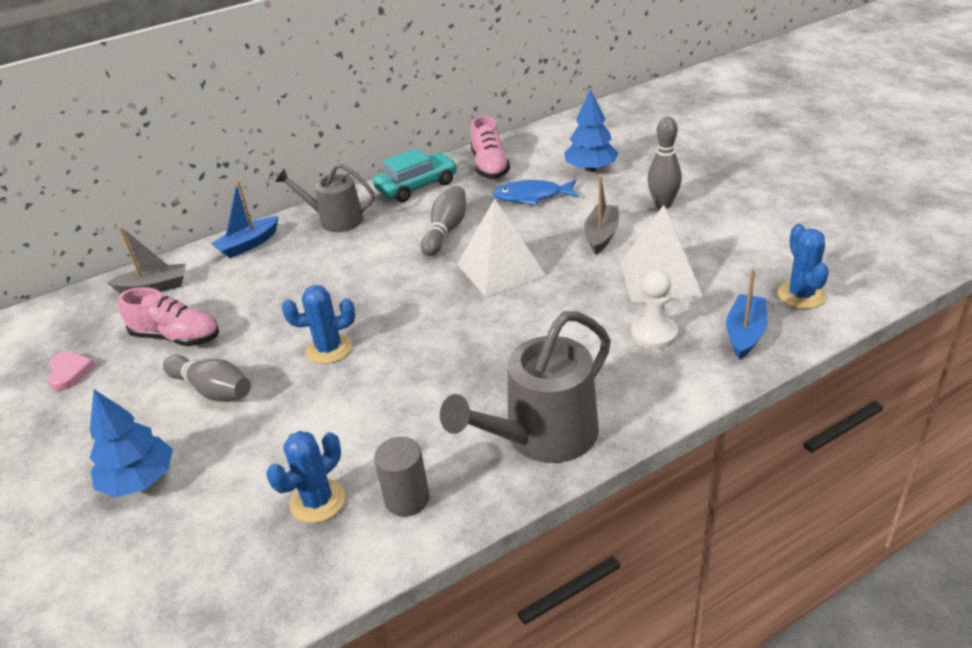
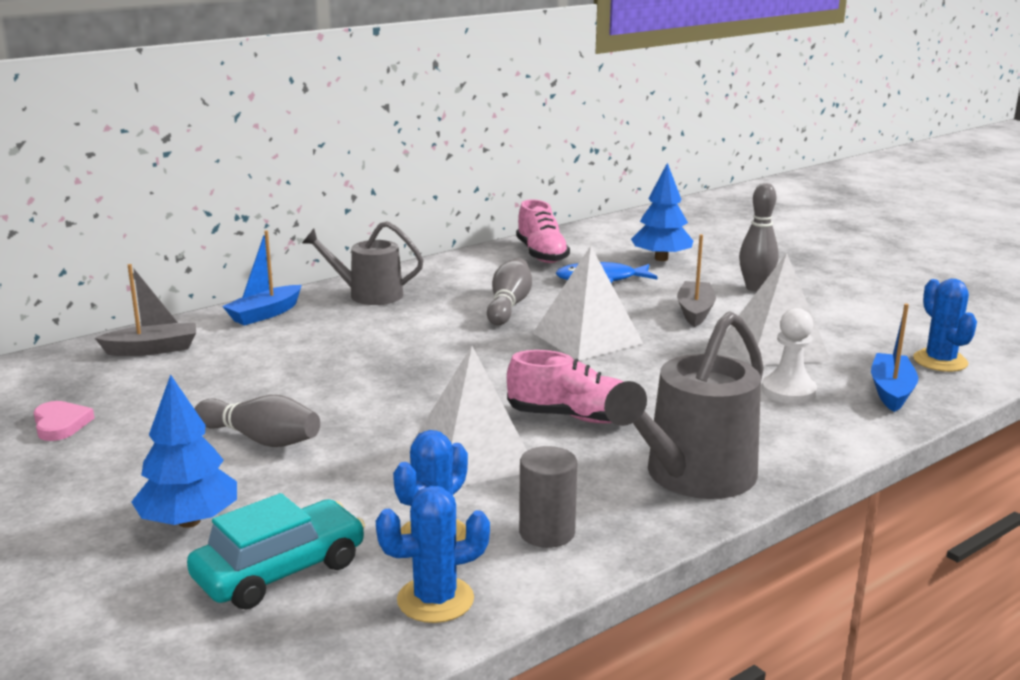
camera: 10 degrees left, 15 degrees down
pink shoe [118,287,219,346] -> pink shoe moved to [507,350,623,423]
blue cactus [282,285,355,364] -> blue cactus moved to [376,486,490,623]
turquoise car [373,148,457,202] -> turquoise car moved to [187,493,365,610]
none -> white pyramid [412,346,527,486]

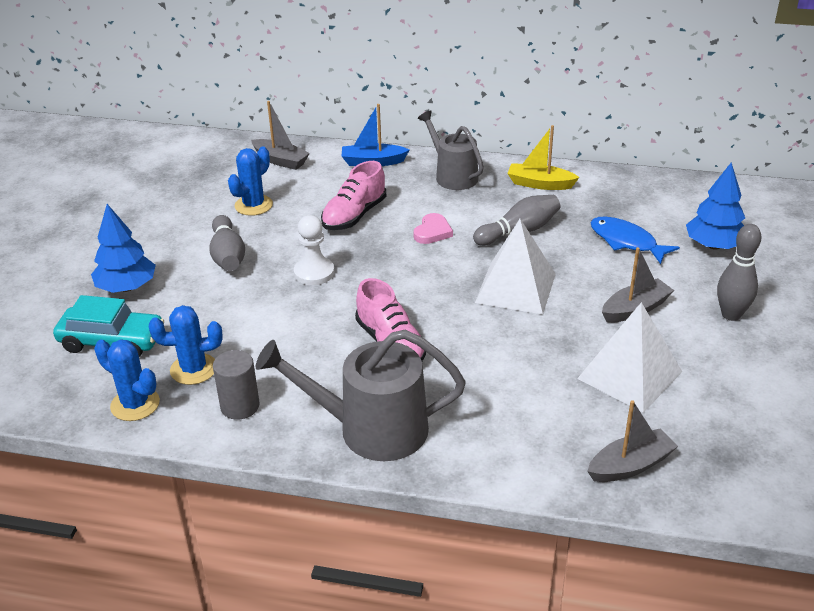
camera: 50 degrees right, 15 degrees up
pink heart [34,401,95,441] -> pink heart moved to [414,213,453,244]
white pyramid [412,346,527,486] -> none
pink shoe [516,199,570,263] -> pink shoe moved to [321,161,386,230]
white pawn [762,308,817,404] -> white pawn moved to [294,215,335,285]
blue boat [871,304,918,412] -> grey boat [587,400,678,482]
blue cactus [913,279,977,372] -> blue cactus moved to [228,147,273,216]
none -> yellow boat [507,125,579,190]

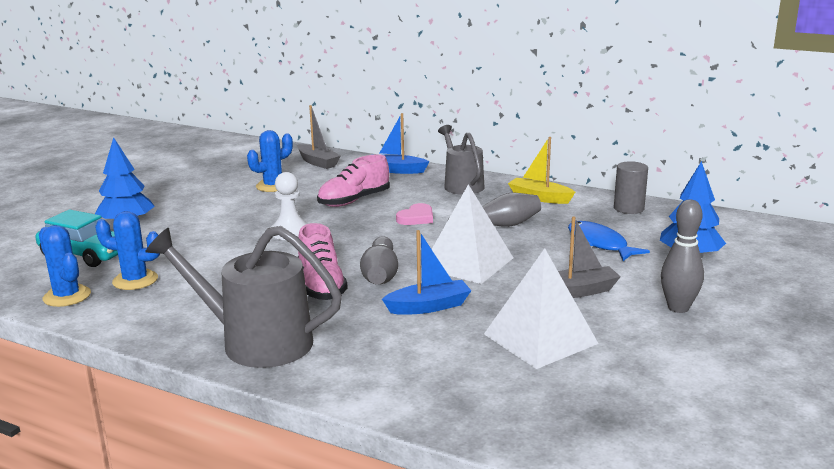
camera: 15 degrees right, 15 degrees down
grey bowling pin [209,215,245,271] -> grey bowling pin moved to [360,236,398,285]
grey cylinder [213,350,260,420] -> grey cylinder moved to [614,161,648,214]
grey boat [587,400,678,482] -> none
none -> blue boat [382,230,471,315]

